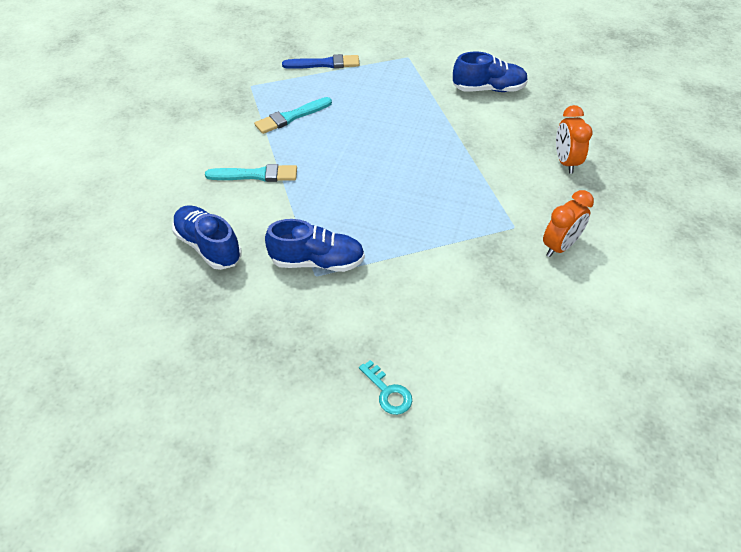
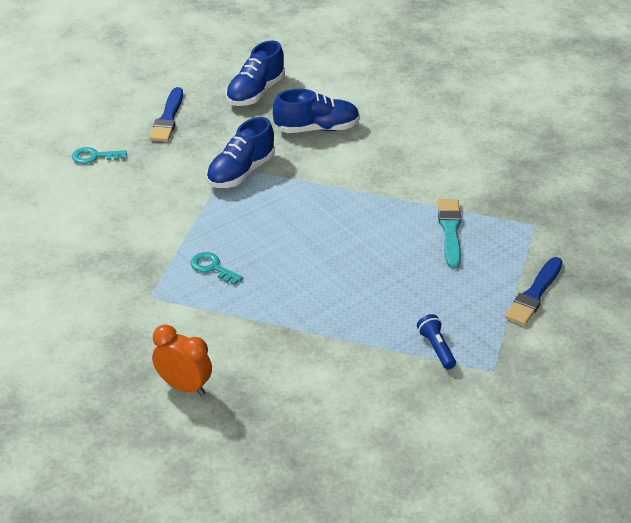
camera: 125 degrees right, 10 degrees down
turquoise brush [205,164,297,182] -> none
blue shoe [453,52,528,92] -> blue shoe moved to [226,40,285,106]
orange clock [543,190,594,257] -> none
none -> blue brush [150,87,183,142]
none -> turquoise key [191,252,243,285]
none -> blue flashlight [417,314,456,369]

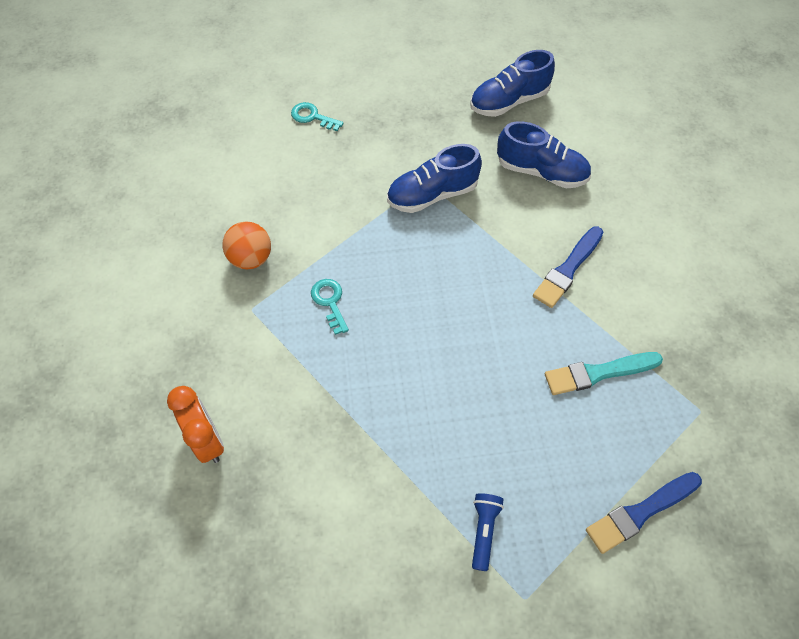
camera: 30 degrees right, 20 degrees up
blue brush [150,87,183,142] -> blue brush moved to [533,226,603,308]
turquoise brush [438,199,461,268] -> turquoise brush turned 135 degrees counterclockwise [545,352,663,395]
none -> orange ball [222,222,271,269]

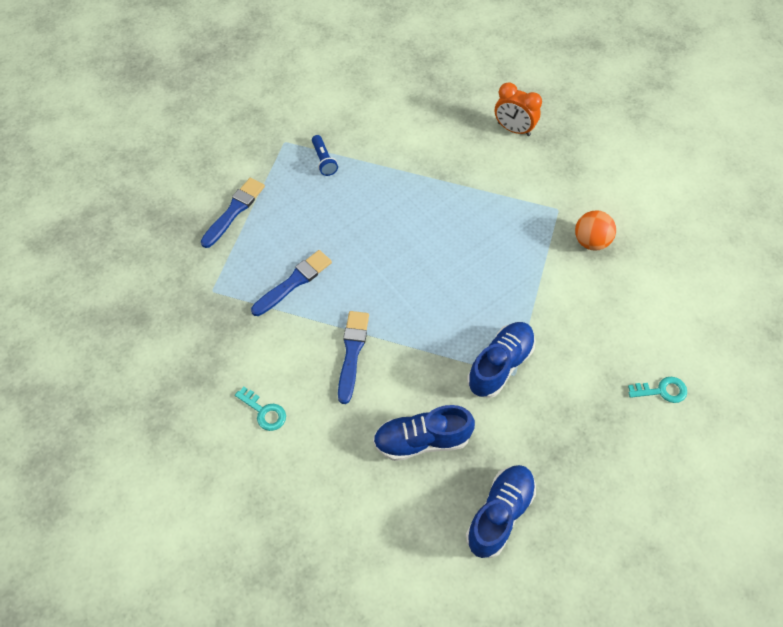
camera: 150 degrees right, 0 degrees up
turquoise key [311,279,349,335] -> turquoise key moved to [235,387,286,431]
turquoise brush [545,352,663,395] -> blue brush [251,250,332,316]

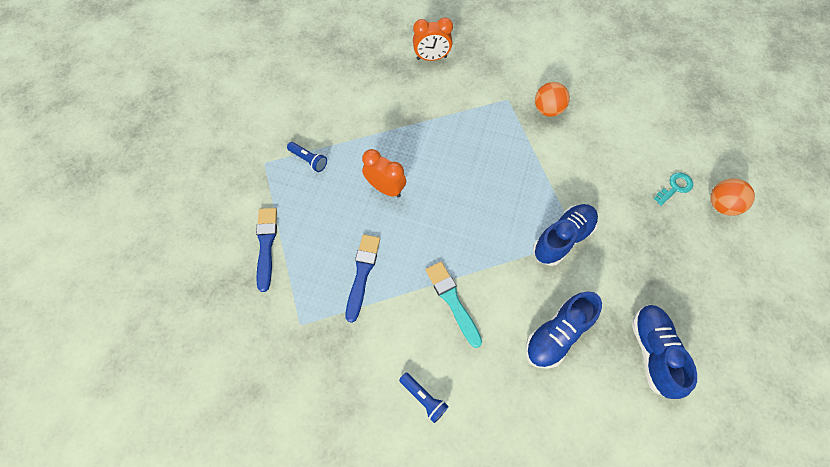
camera: 35 degrees left, 5 degrees up
turquoise key [235,387,286,431] -> blue flashlight [399,373,449,423]
blue brush [338,311,369,404] -> turquoise brush [426,262,482,348]
blue shoe [467,322,536,398] -> blue shoe turned 45 degrees clockwise [533,204,598,266]
none -> orange clock [362,149,406,198]
none -> orange ball [710,178,755,216]

